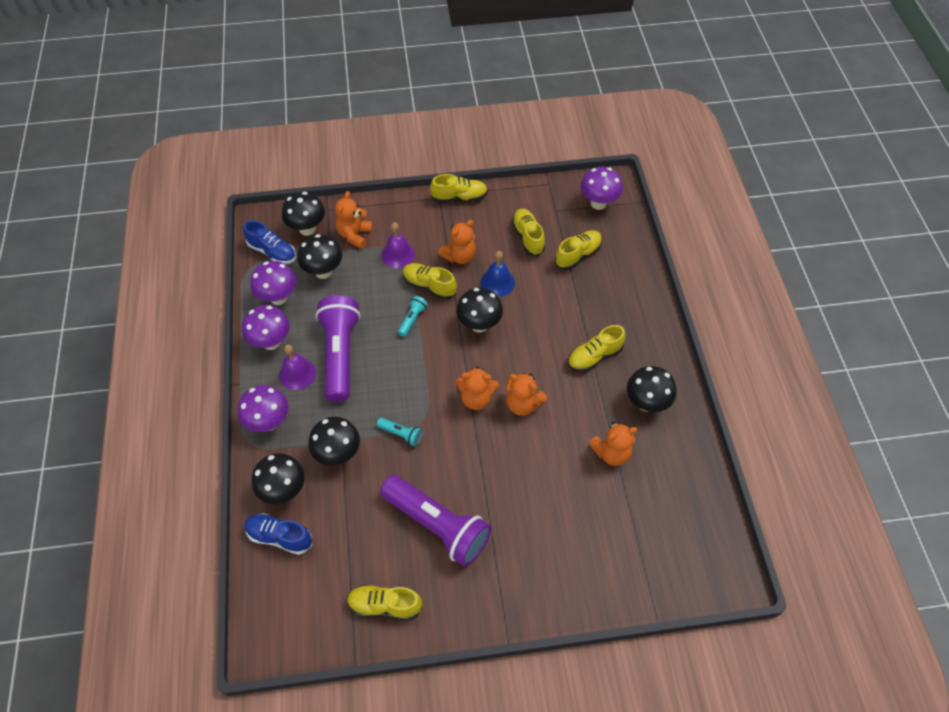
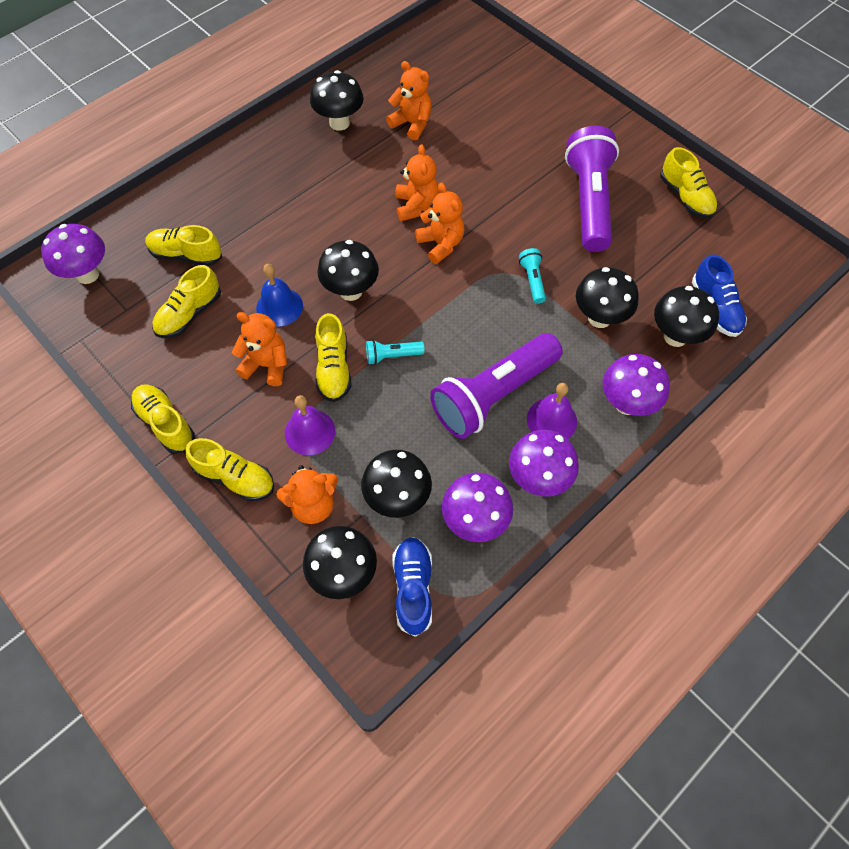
camera: 125 degrees left, 5 degrees up
yellow shoe [568,325,626,372] -> yellow shoe moved to [185,438,274,501]

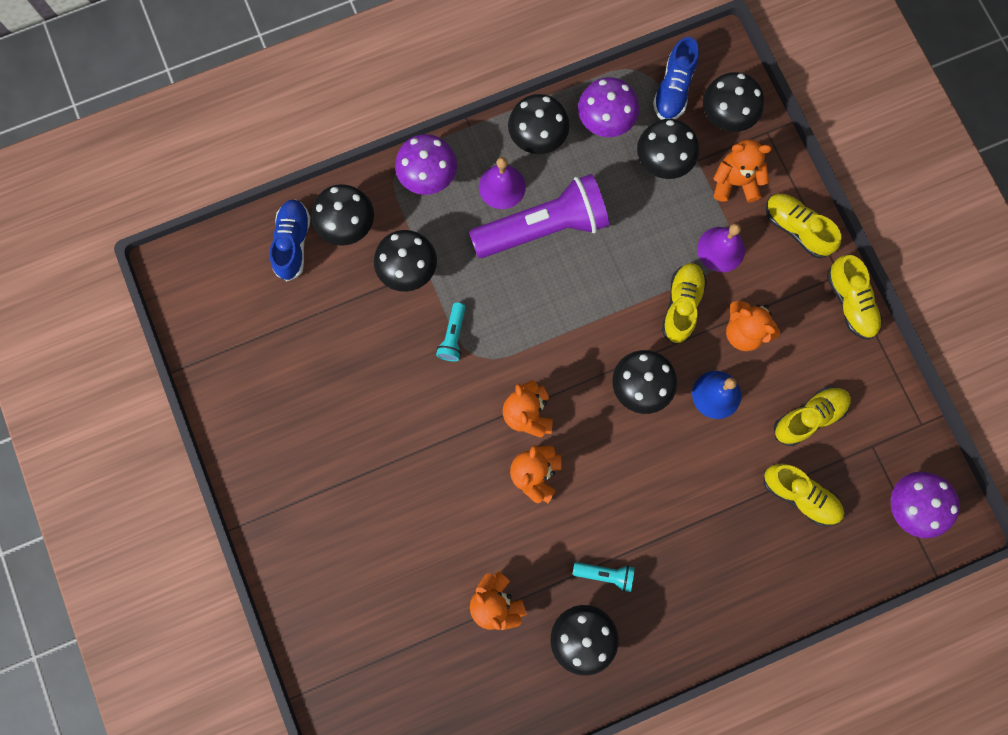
camera: 160 degrees left, 15 degrees up
turquoise flashlight [366,340,425,365] -> turquoise flashlight moved to [573,562,635,592]
purple mushroom [509,430,579,496] -> black mushroom [508,94,570,154]
purple flashlight [565,126,619,252] -> none
yellow shoe [660,147,718,219] -> none

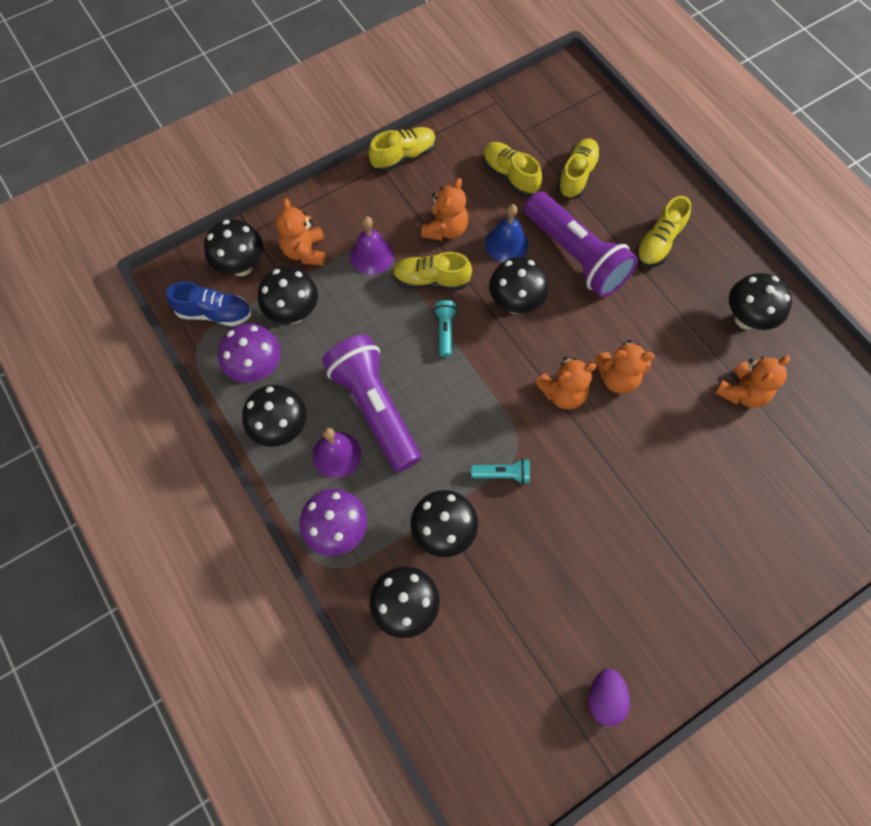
camera: 100 degrees left, 10 degrees down
blue shoe [270,200,311,281] -> none
turquoise flashlight [573,562,635,592] -> turquoise flashlight moved to [434,300,457,357]
yellow shoe [766,193,841,258] -> yellow shoe moved to [636,196,691,267]
purple mushroom [891,471,960,538] -> none
none -> purple flashlight [524,191,638,297]
none -> purple egg [589,669,630,726]

